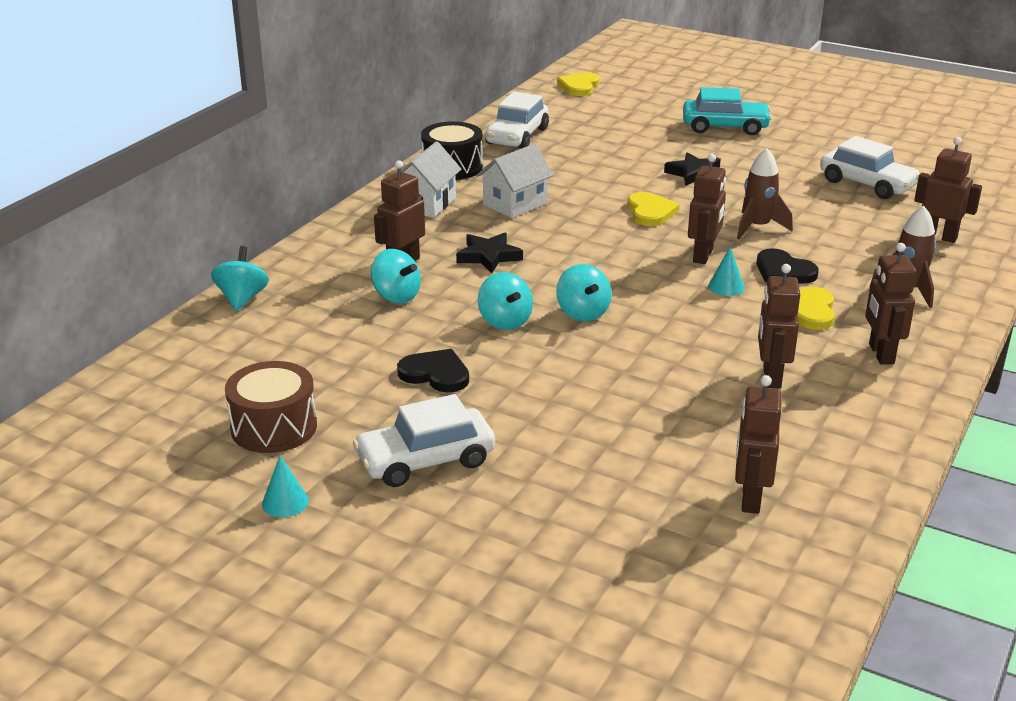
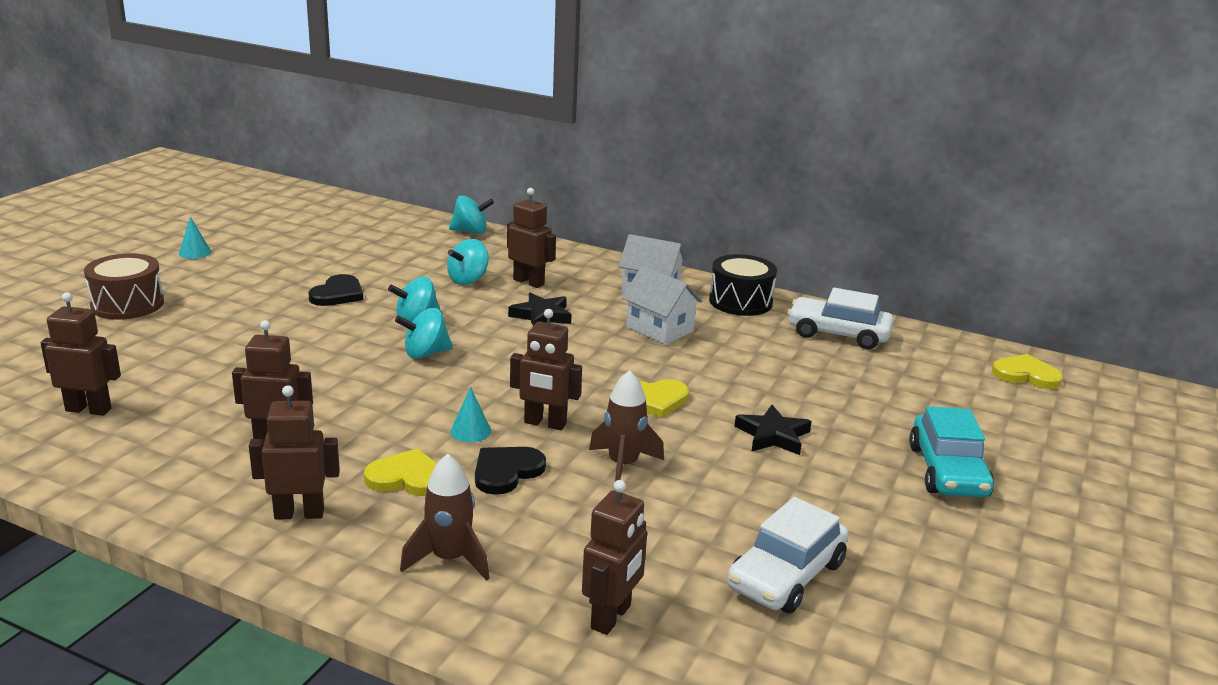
camera: 85 degrees right, 5 degrees down
brown drum [225,361,317,453] -> brown drum moved to [84,253,164,320]
white car [353,394,495,487] -> none

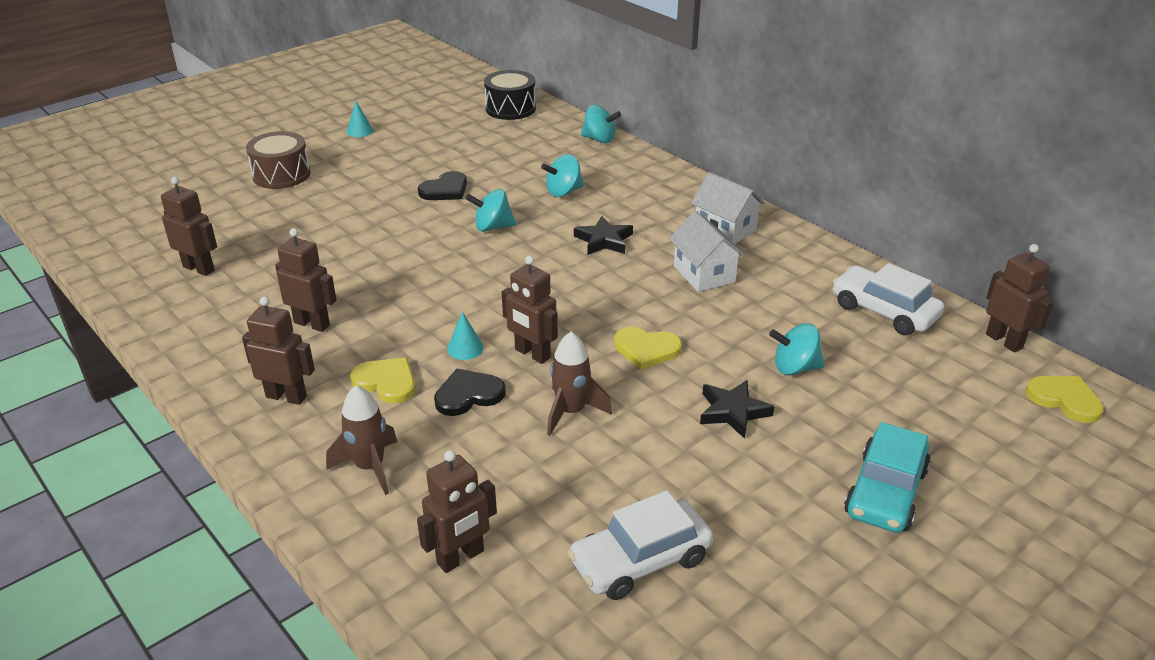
camera: 25 degrees right, 10 degrees up
turquoise spinning top [395,308,453,359] -> turquoise spinning top moved to [769,323,824,375]
brown robot [507,188,556,288] -> brown robot moved to [986,244,1053,352]
black drum [709,254,777,316] -> black drum moved to [484,70,536,120]

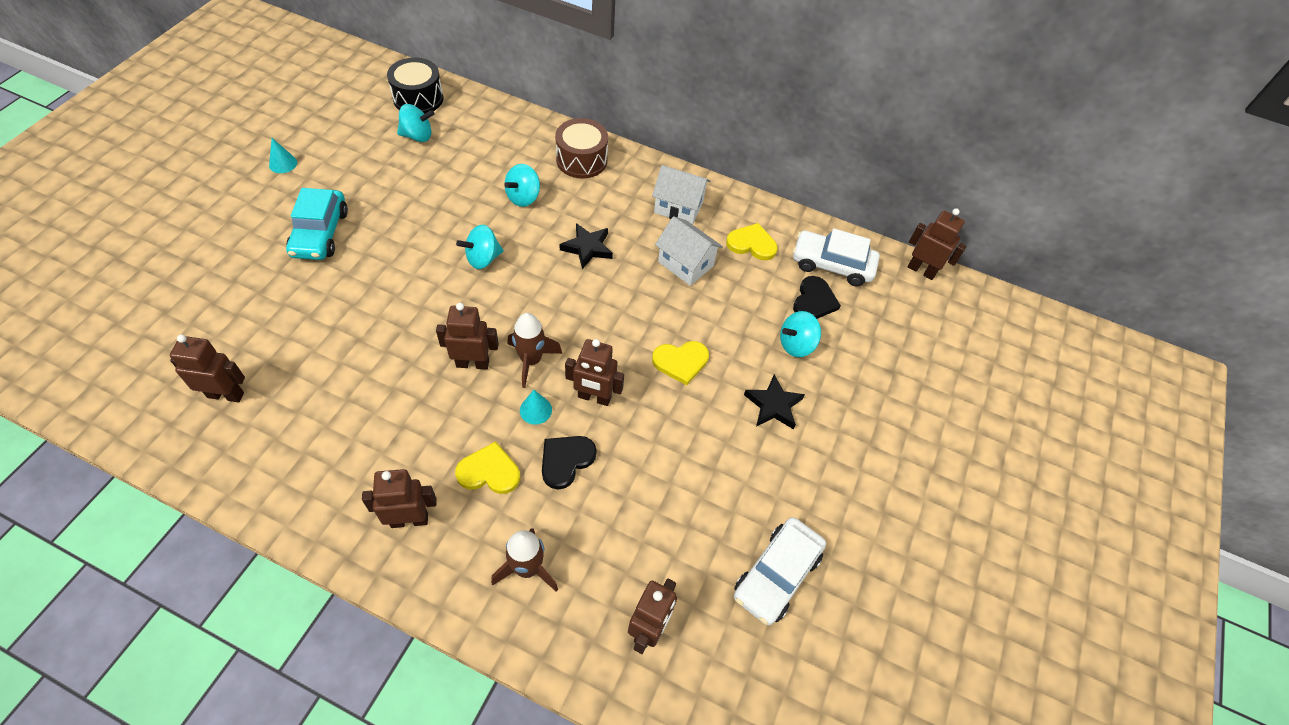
camera: 30 degrees left, 20 degrees up
brown drum [246,131,310,189] -> brown drum moved to [555,118,608,179]
brown robot [275,228,337,332] -> brown robot moved to [436,303,499,370]
black heart [418,171,467,200] -> black heart moved to [793,276,841,319]
brown rocket [547,332,612,436] -> brown rocket moved to [508,313,562,388]
turquoise spinning top [581,105,621,144] -> turquoise spinning top moved to [397,104,434,142]
turquoise car [844,422,930,533] -> turquoise car moved to [286,188,348,260]
yellow heart [1025,376,1104,423] -> yellow heart moved to [726,223,778,261]

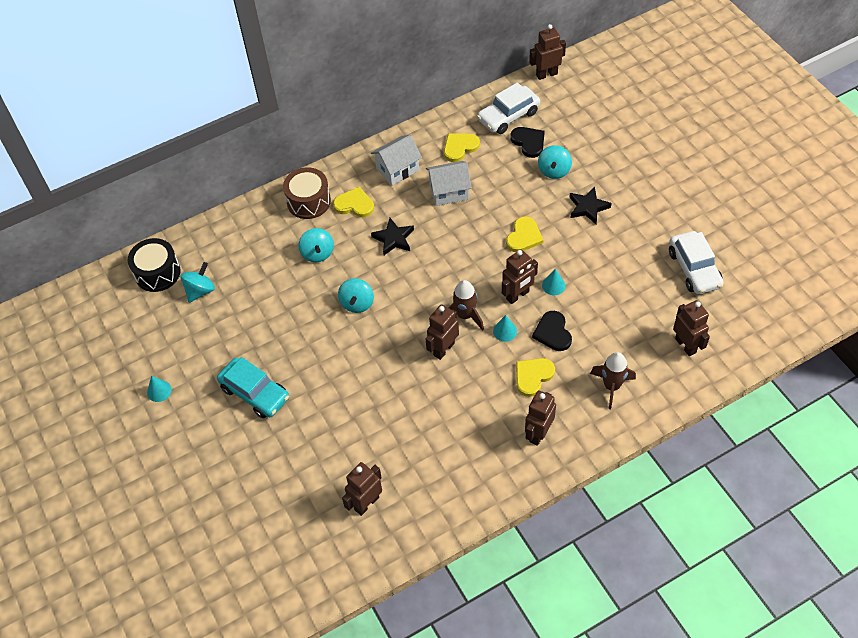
camera: 45 degrees left, 0 degrees up
none -> yellow heart [333,187,374,217]
none -> turquoise cone [542,268,566,295]

